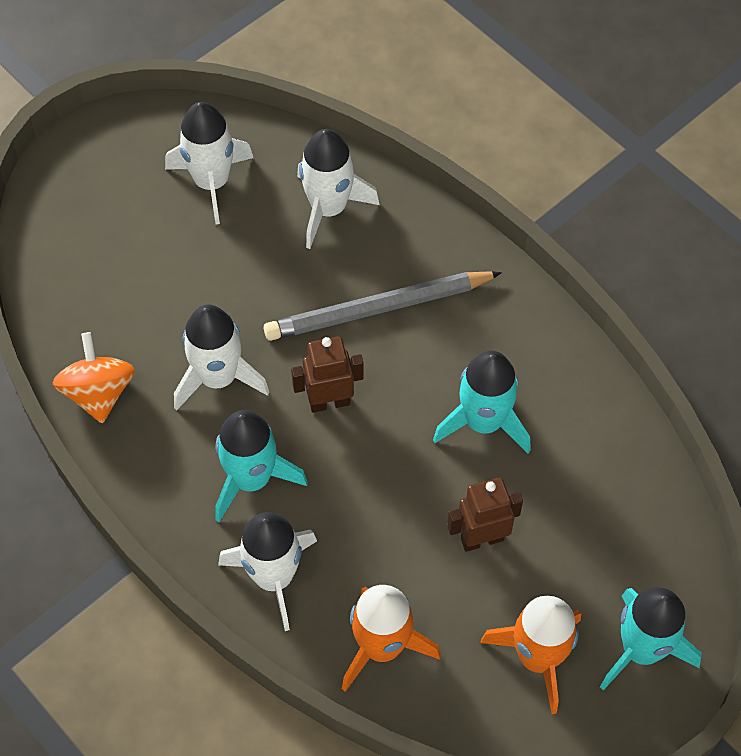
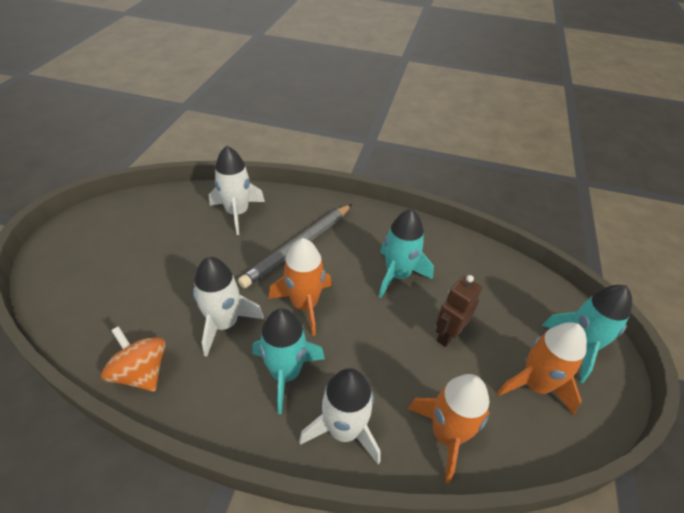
camera: 35 degrees left, 15 degrees down
white rocket [165,102,253,224] -> none
brown robot [291,336,364,413] -> orange rocket [269,238,332,336]

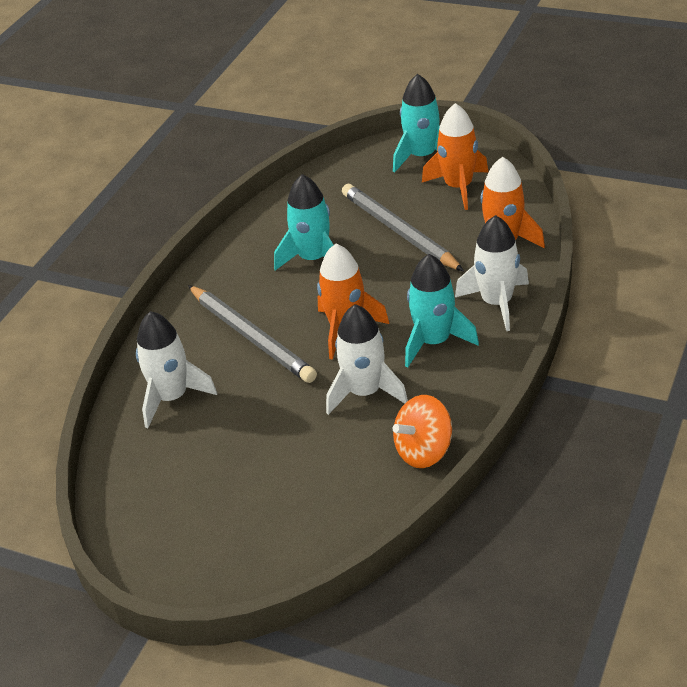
camera: 75 degrees left, 5 degrees down
brown robot [436,275,482,347] -> grey pencil [342,184,464,271]

